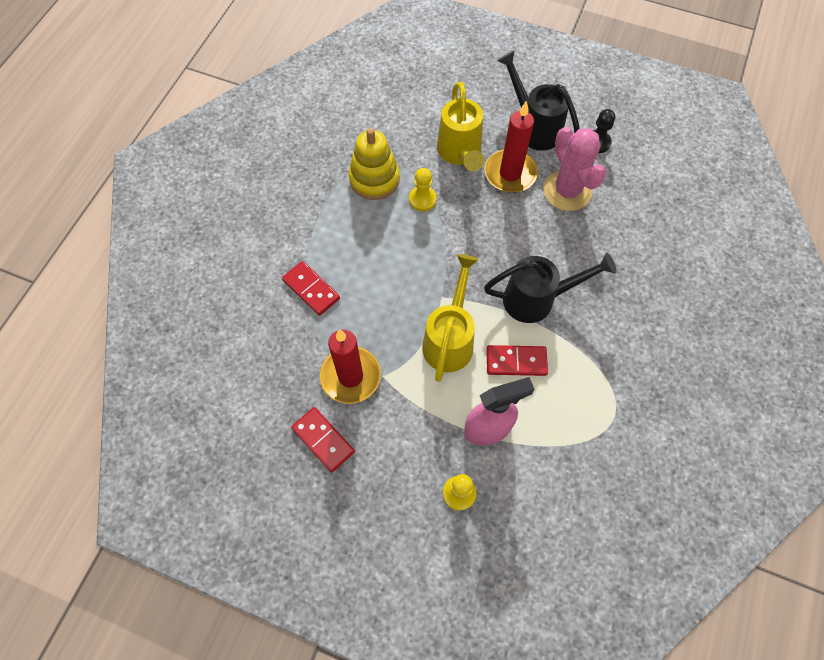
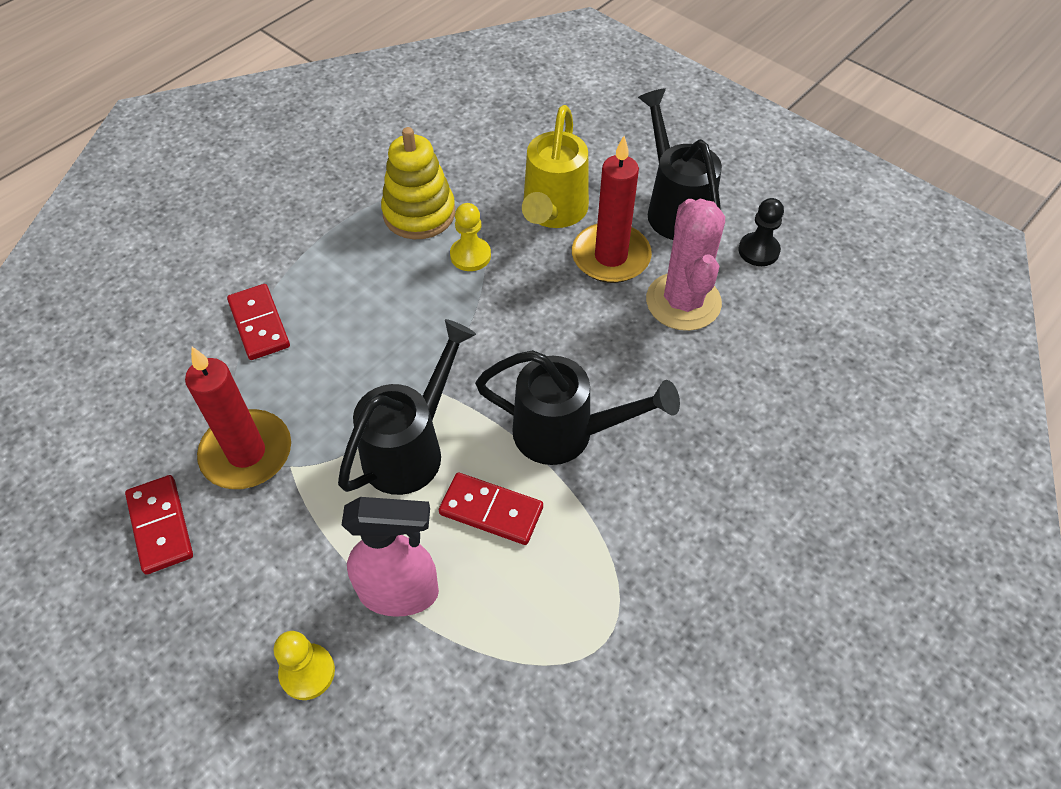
camera: 20 degrees right, 10 degrees down
yellow watering can [422,254,479,382] -> black watering can [338,319,476,495]

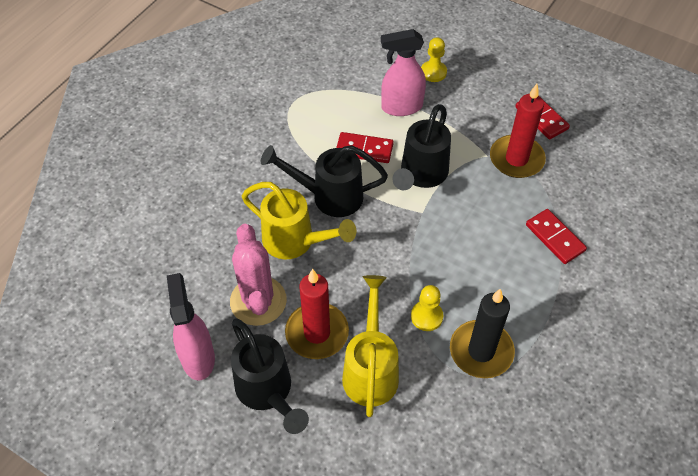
camera: 170 degrees right, 0 degrees up
yellow stacking toy [381,127,455,239] -> black candle [450,289,515,378]
black pawn [738,198,784,266] -> pink spray bottle [167,273,215,380]
none -> yellow watering can [242,182,356,259]

